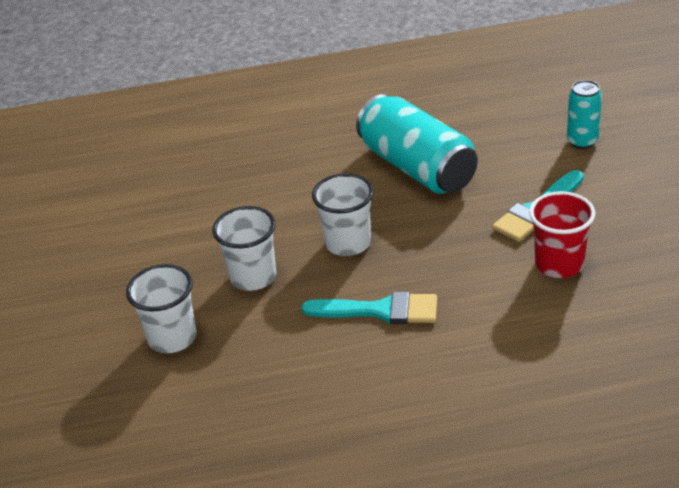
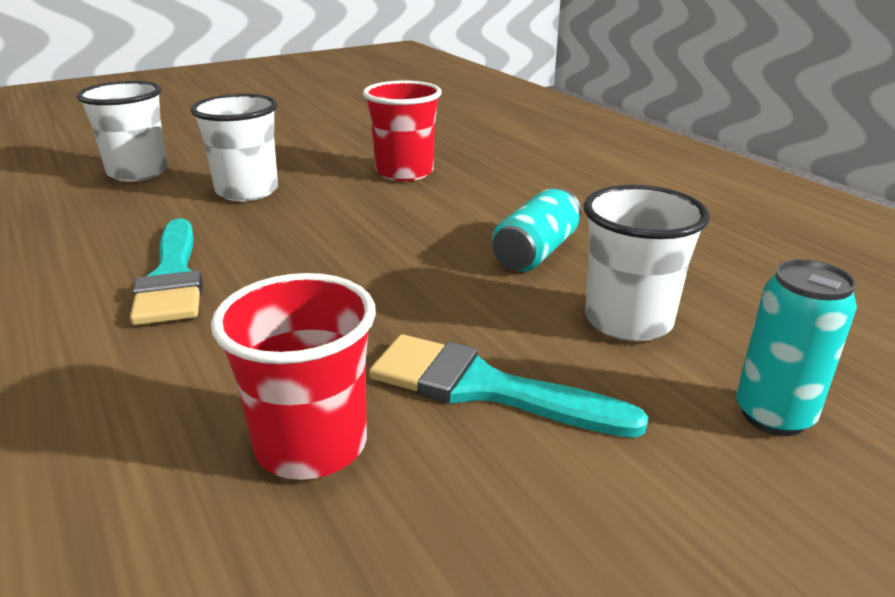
camera: 65 degrees right, 10 degrees down
white cup [312,173,374,256] -> white cup moved to [583,185,710,341]
turquoise can [356,94,478,194] -> turquoise can [492,188,581,271], size x0.52
none -> red cup [363,81,442,181]

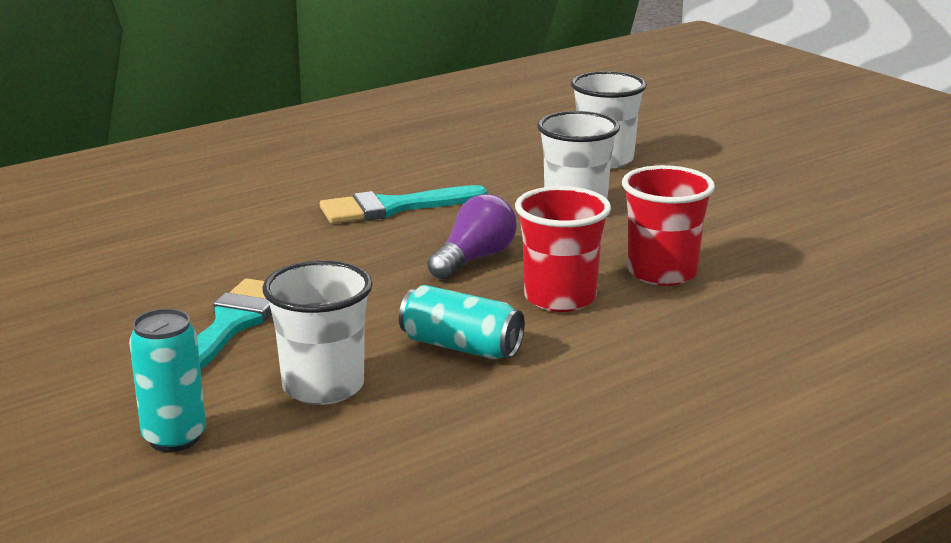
camera: 85 degrees right, 5 degrees down
red cup [211,273,376,480] -> red cup moved to [515,186,611,312]
none -> purple light bulb [427,194,517,279]

